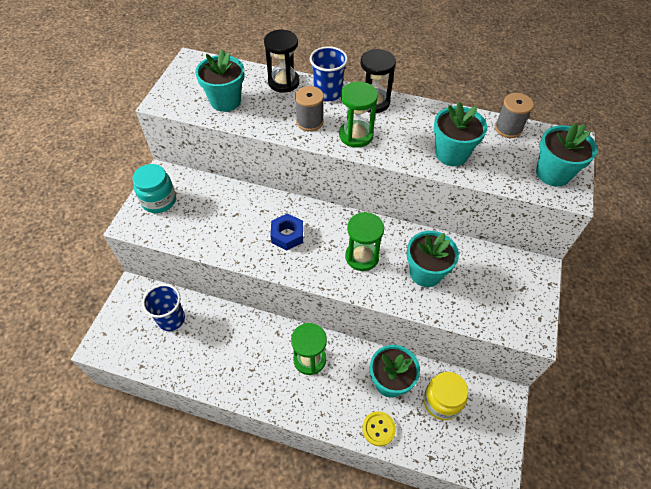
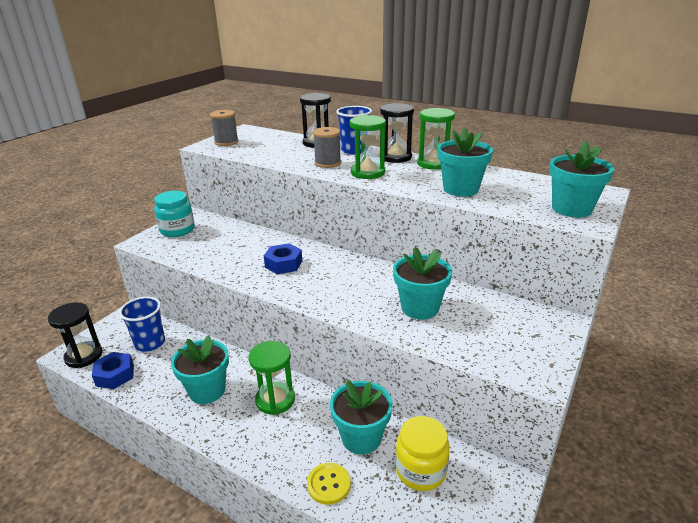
camera: 15 degrees right, 25 degrees down
turquoise flower pot [195,49,244,112] -> turquoise flower pot moved to [171,335,229,404]
green hourglass [345,212,384,271] -> green hourglass moved to [417,108,455,170]
grey spool [495,93,534,138] -> grey spool moved to [210,110,239,146]
none -> black hourglass [48,302,103,368]
none -> blue nut [92,352,134,389]

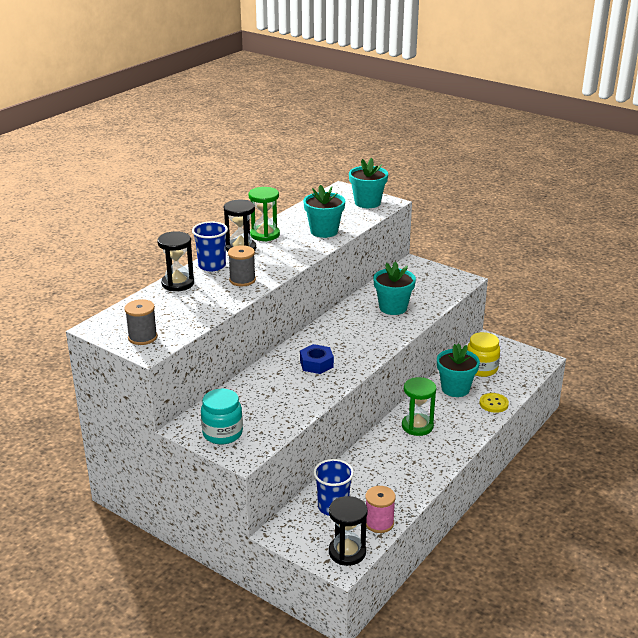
camera: 85 degrees left, 0 degrees up
blue nut [92,352,134,389] -> pink spool [366,486,396,533]
turquoise flower pot [171,335,229,404] -> none
green hourglass [350,115,386,179] -> none

